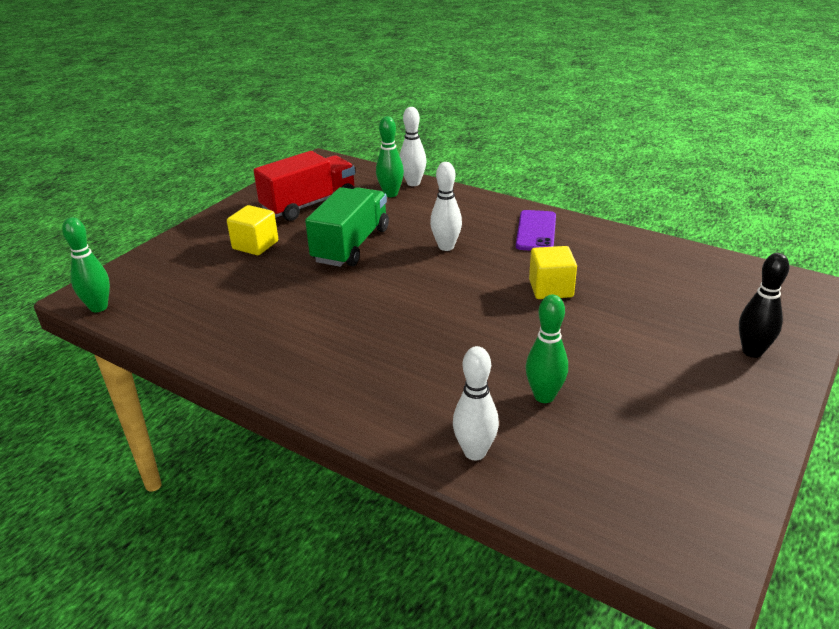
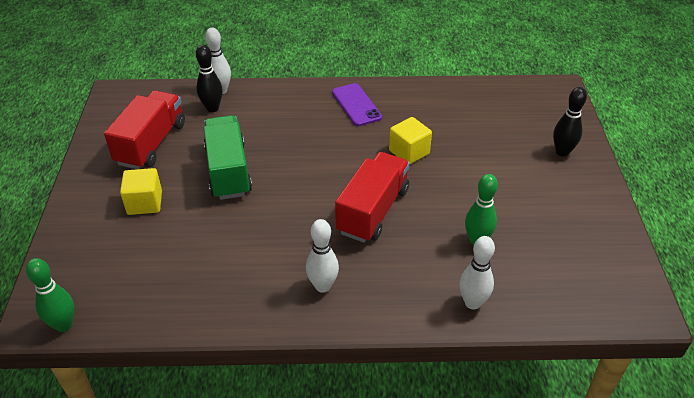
camera: 35 degrees left, 10 degrees up
green bowling pin [376,116,404,197] -> black bowling pin [196,45,223,112]
white bowling pin [430,162,462,251] -> white bowling pin moved to [306,219,339,293]
none -> red truck [335,152,410,243]

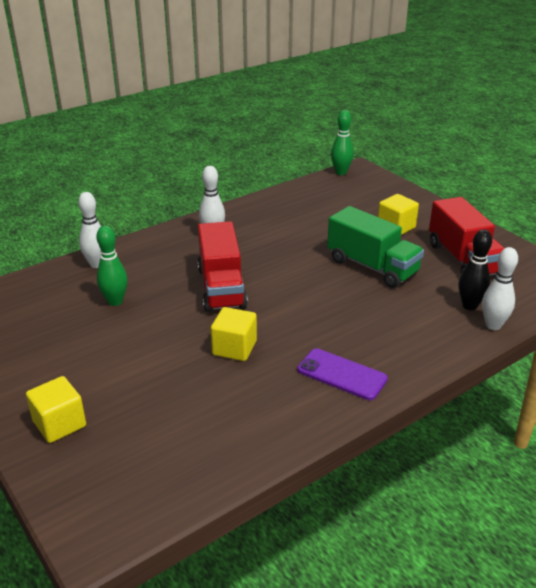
camera: 145 degrees right, 10 degrees down
black bowling pin [553,87,587,157] -> yellow cube [26,376,86,443]

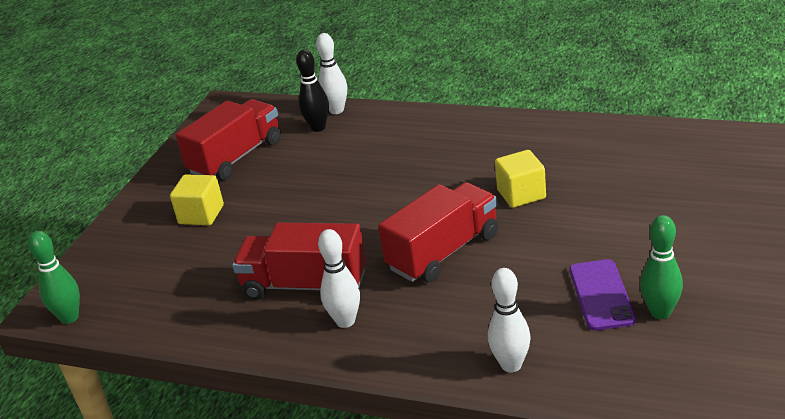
camera: 120 degrees left, 0 degrees up
yellow cube [26,376,86,443] -> none
green bowling pin [97,225,127,306] -> green bowling pin moved to [640,215,683,319]
purple phone [297,348,388,400] -> purple phone moved to [570,259,636,331]
green truck [327,206,424,288] -> none
none -> red truck [232,223,366,300]

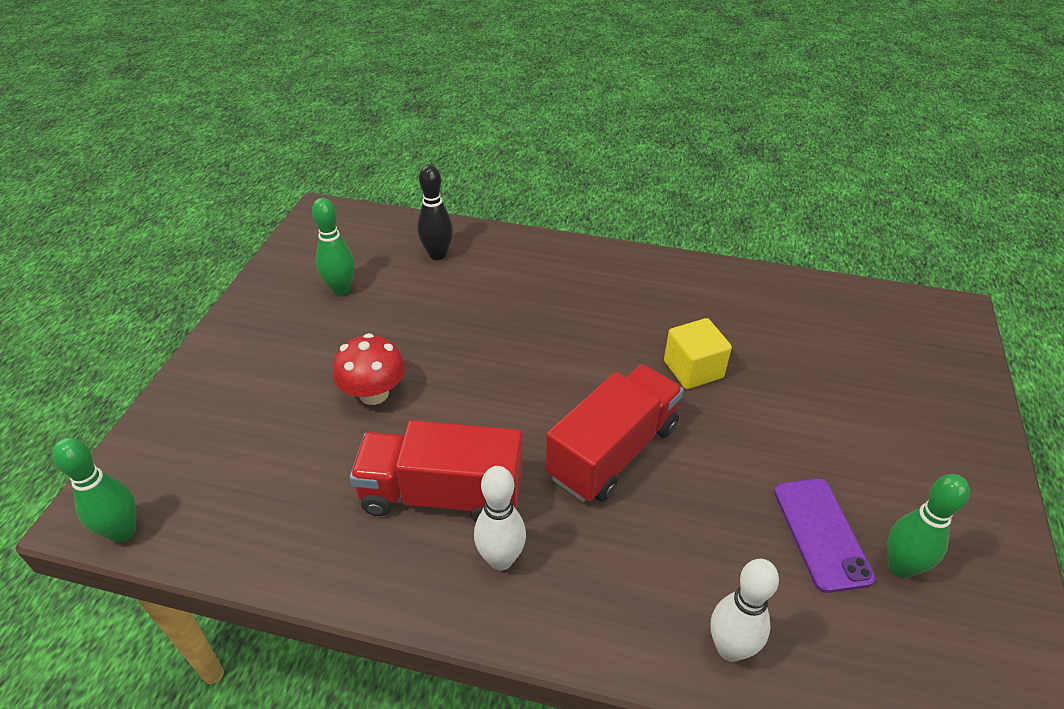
camera: 10 degrees left, 10 degrees up
yellow cube [170,174,224,225] -> none
red truck [176,99,281,180] -> green bowling pin [312,198,355,295]
white bowling pin [316,33,347,114] -> none
none -> red mushroom [333,333,405,405]

